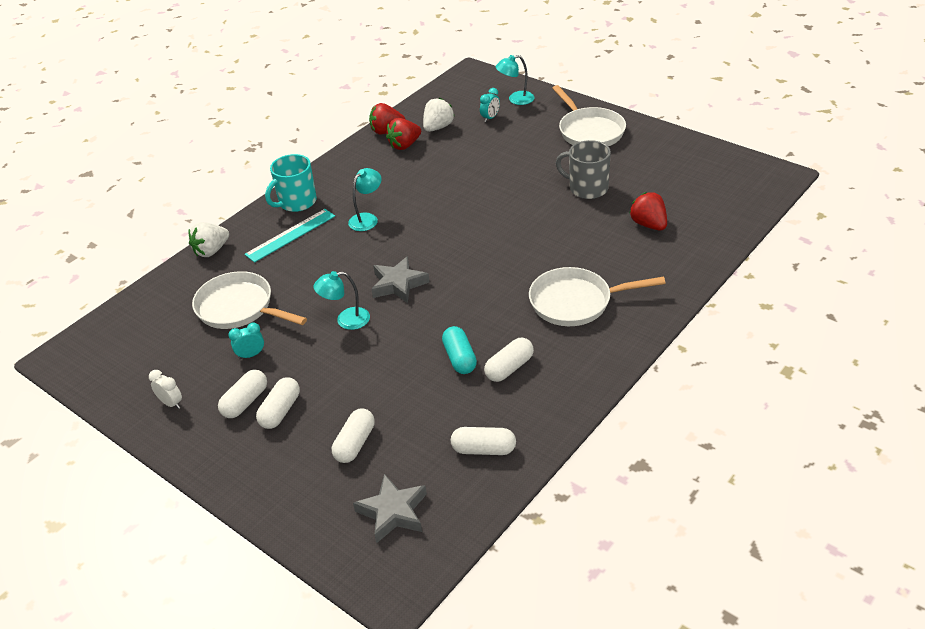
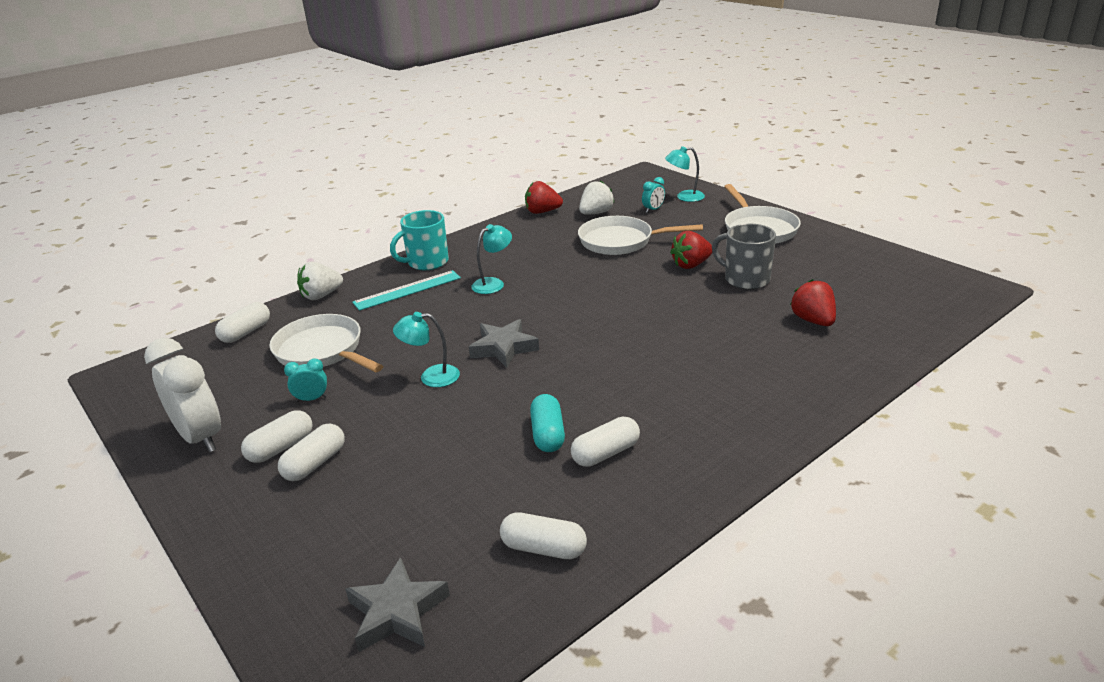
camera: 10 degrees right, 10 degrees down
white clock [149,370,182,409] -> white clock [144,338,221,452], size x2.17
white capsule [332,409,375,463] -> white capsule moved to [215,302,270,343]
red strawberry [386,118,421,150] -> red strawberry moved to [670,231,712,269]
white pan [529,267,666,326] -> white pan moved to [578,216,703,255]

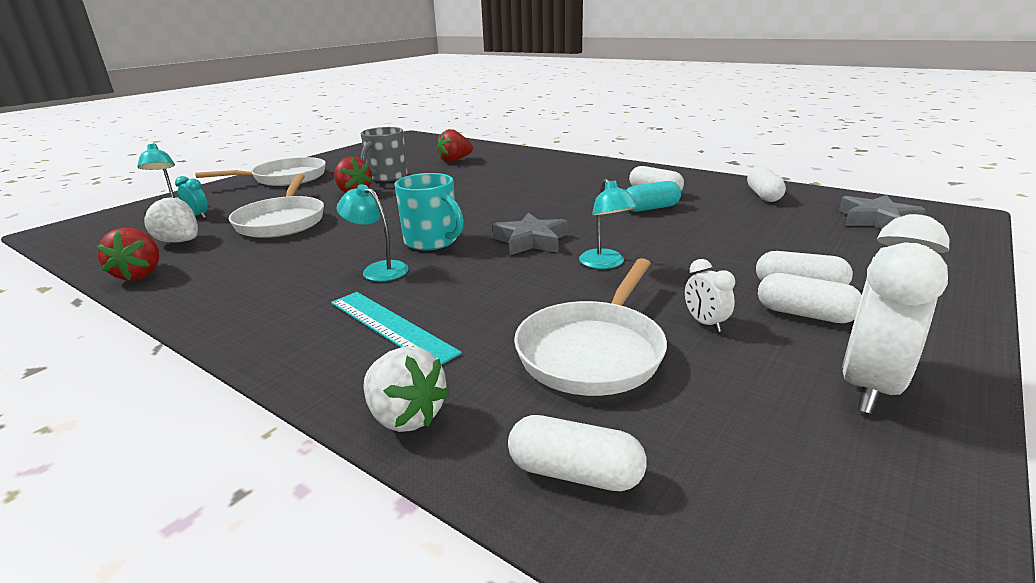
camera: 105 degrees left, 5 degrees down
turquoise clock [284,358,327,402] -> white clock [685,259,735,332]
turquoise mug [390,210,449,270] -> turquoise mug moved to [394,173,464,250]

